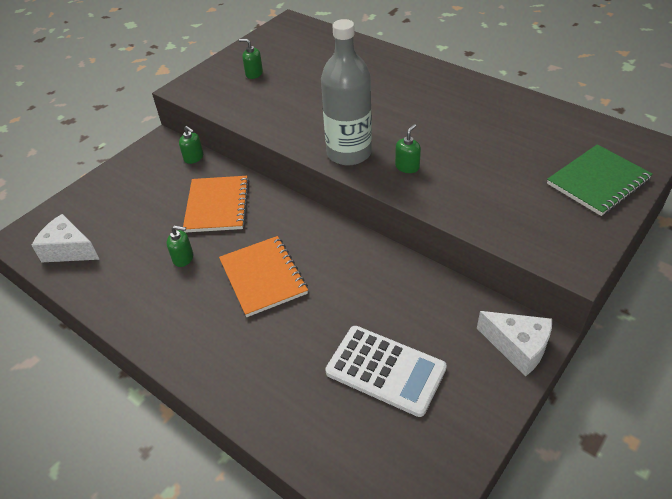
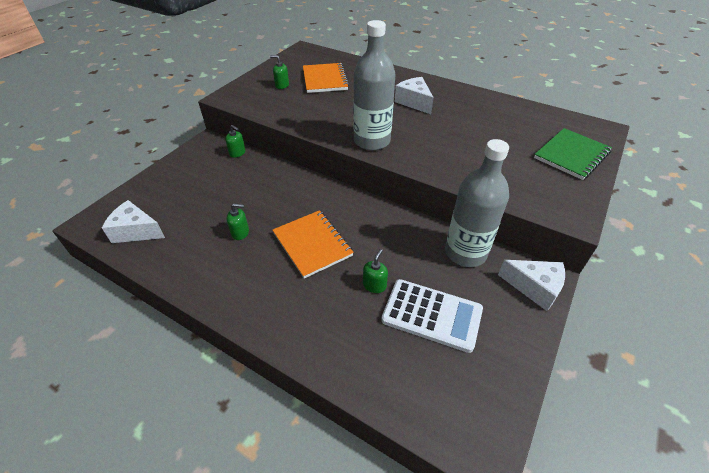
camera: 10 degrees left, 0 degrees up
orange notebook [183,176,249,233] -> orange notebook moved to [303,63,349,93]
green soap dispenser [395,124,421,173] -> green soap dispenser moved to [363,249,388,293]
none -> white cheese [395,77,434,114]
none -> grey bottle [445,139,509,267]

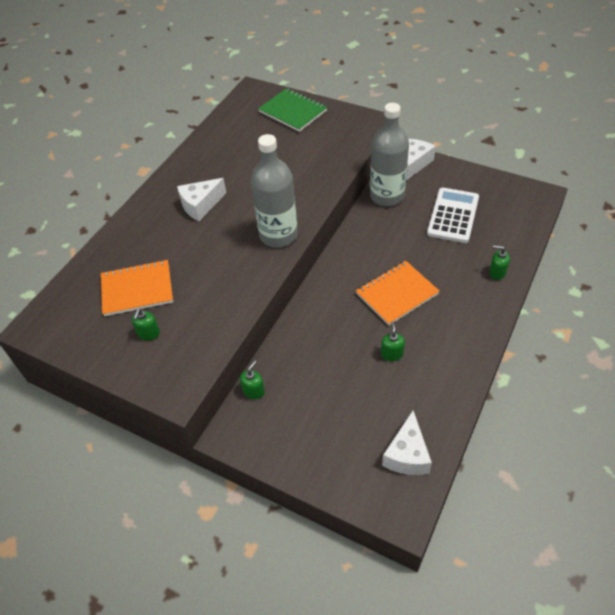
camera: 90 degrees left, 5 degrees up
green soap dispenser [363,249,388,293] -> green soap dispenser moved to [489,245,510,280]

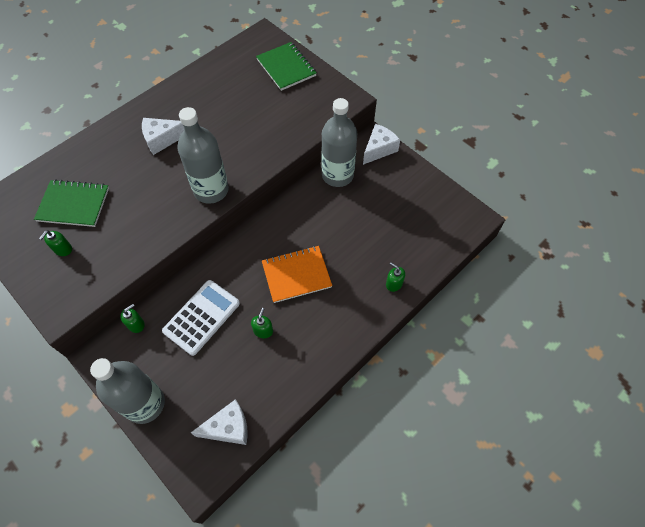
camera: 15 degrees right, 10 degrees up
orange notebook [101,260,173,316] -> green notebook [34,179,109,227]
white cheese [382,411,432,475] -> white cheese turned 135 degrees counterclockwise [191,399,248,445]
white calculator [427,188,479,243] -> white calculator moved to [162,280,240,356]
none -> grey bottle [90,358,165,424]

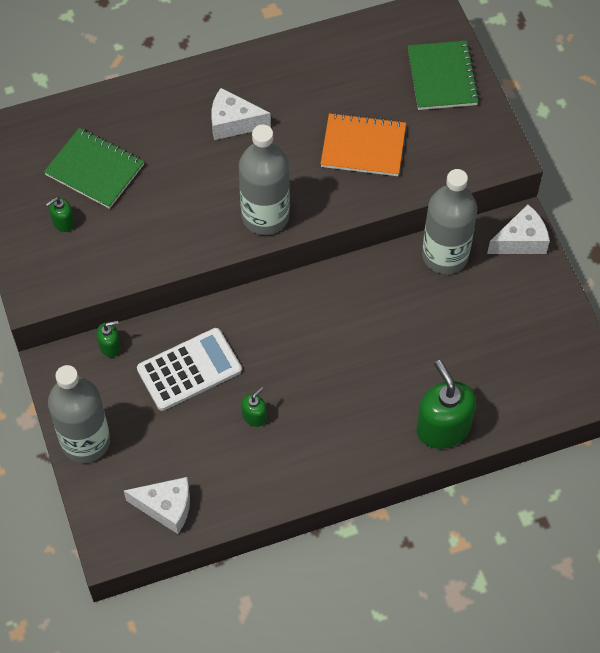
camera: 25 degrees right, 0 degrees up
orange notebook [262,246,332,303] -> orange notebook moved to [321,113,406,176]
green soap dispenser [386,262,405,292] -> green soap dispenser [416,360,476,449], size x2.12

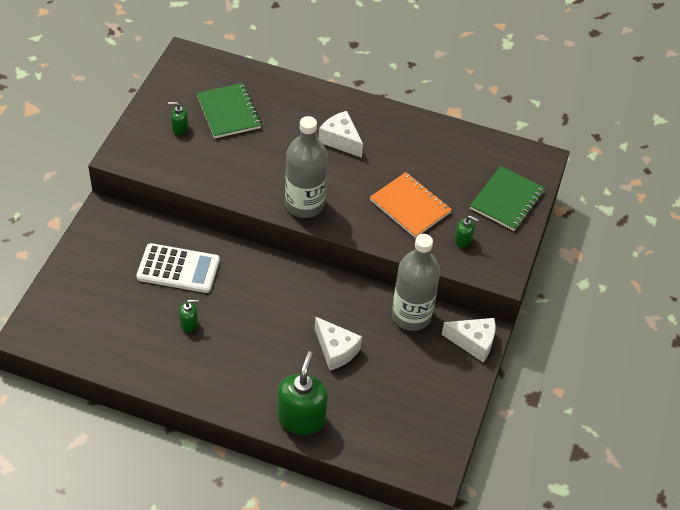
camera: 35 degrees right, 10 degrees down
grey bottle [48,365,110,463] -> none
green soap dispenser [97,321,121,357] -> green soap dispenser moved to [455,216,479,248]
white cheese [124,477,190,534] -> white cheese moved to [315,316,362,370]

